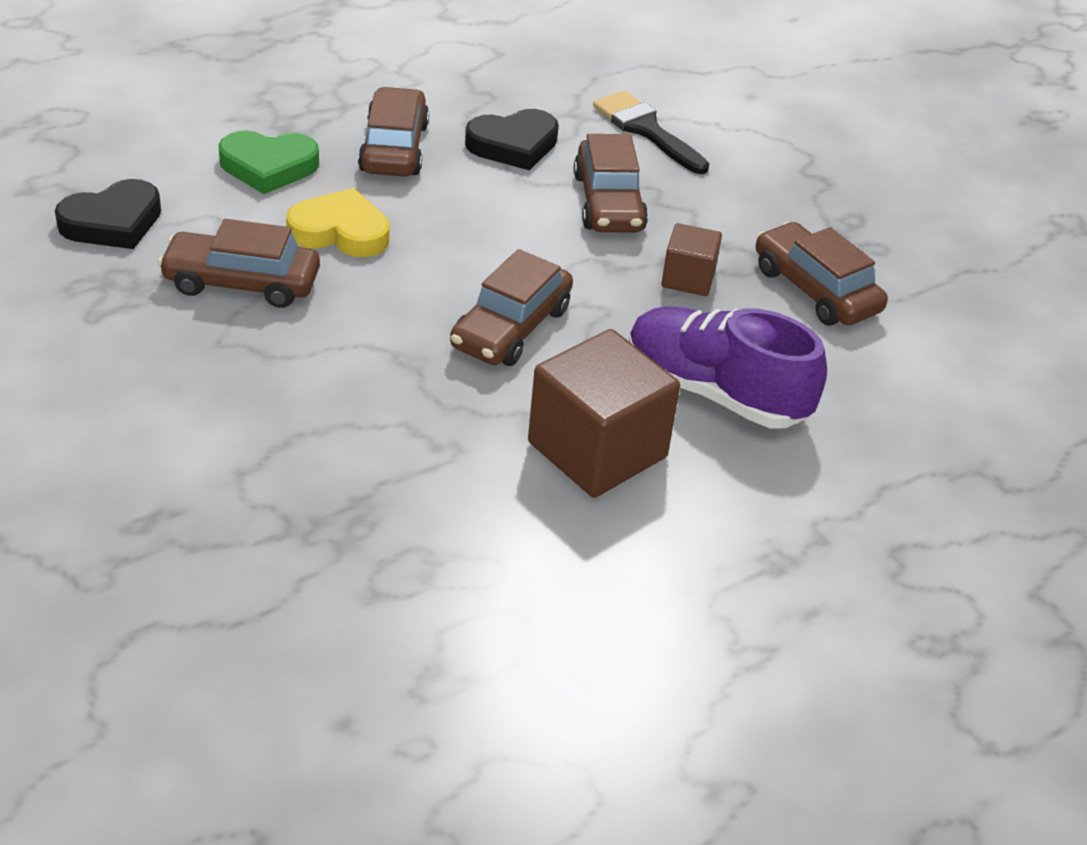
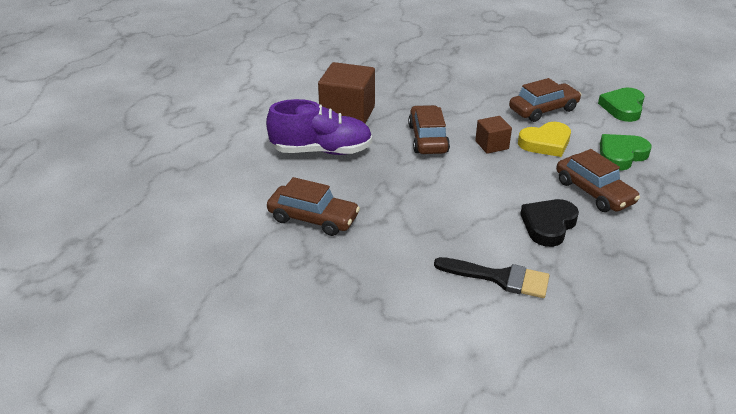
camera: 150 degrees right, 5 degrees down
black heart [55,179,161,249] -> green heart [598,87,645,122]
brown car [574,134,648,232] -> none
brown cube [661,223,722,296] -> brown cube moved to [475,116,512,154]

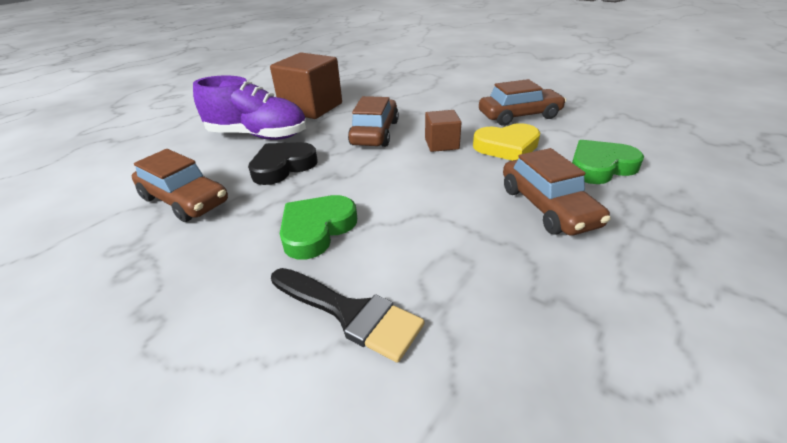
camera: 15 degrees right, 0 degrees up
black heart [520,199,579,247] -> black heart moved to [248,142,317,185]
green heart [598,87,645,122] -> green heart moved to [280,195,357,259]

